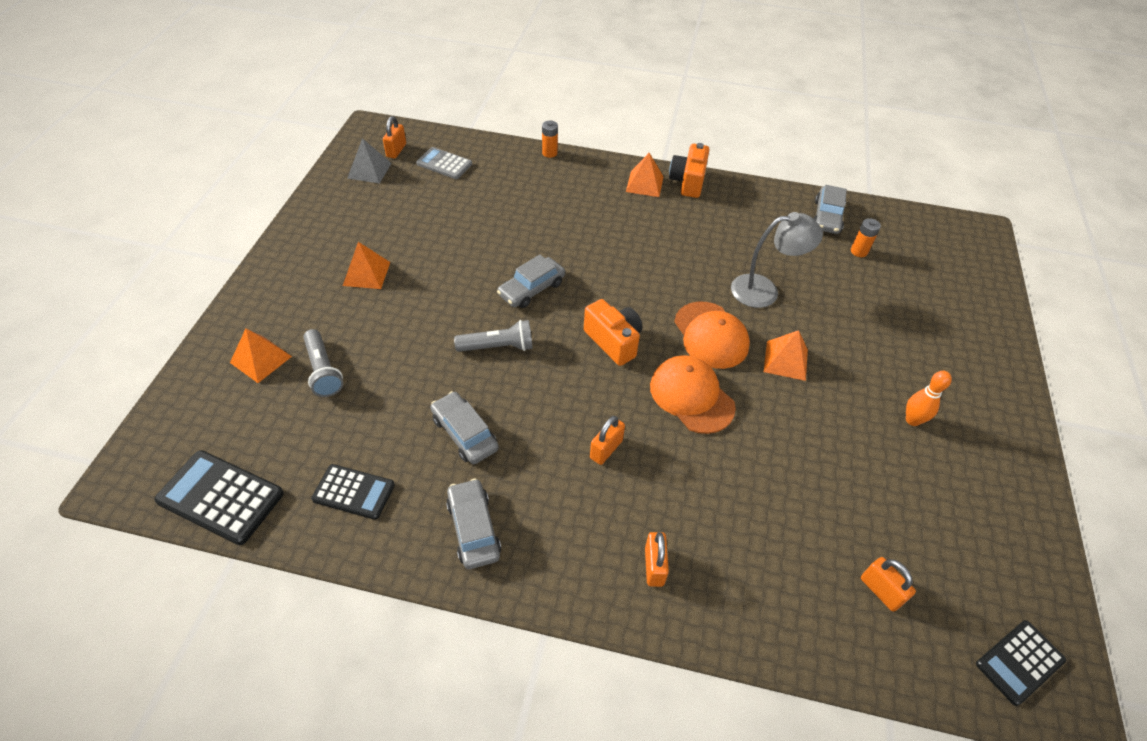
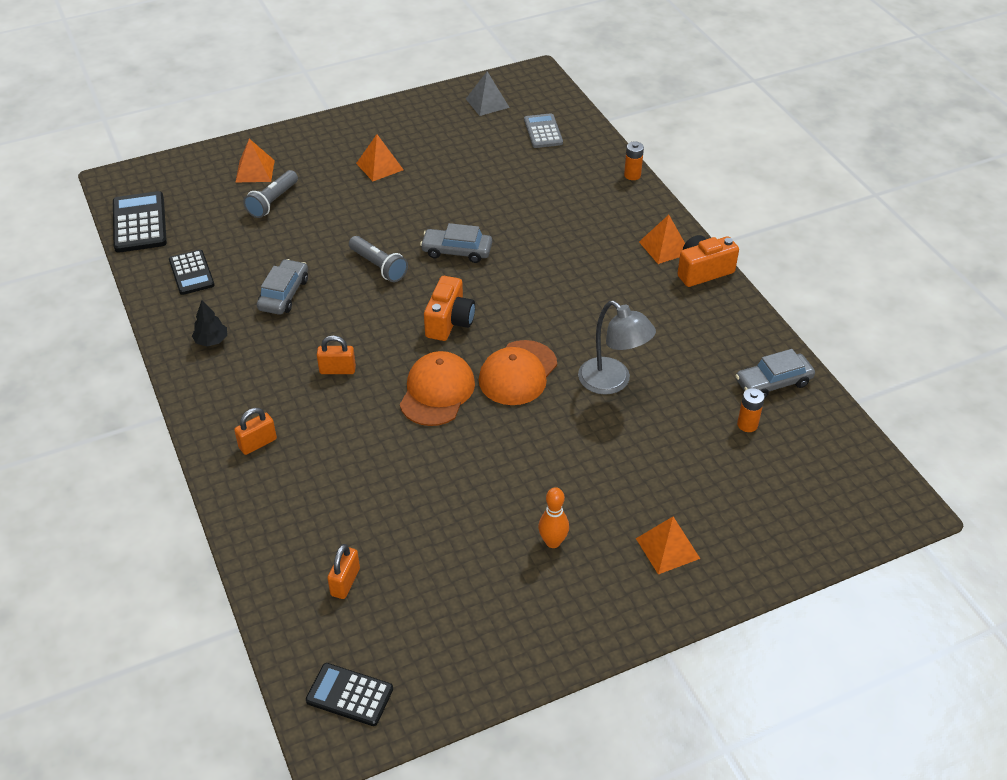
camera: 55 degrees right, 5 degrees down
orange padlock [383,116,406,159] -> none
grey car [446,479,501,569] -> black tree [192,300,227,346]
orange pyramid [764,330,808,381] -> orange pyramid moved to [636,517,700,574]

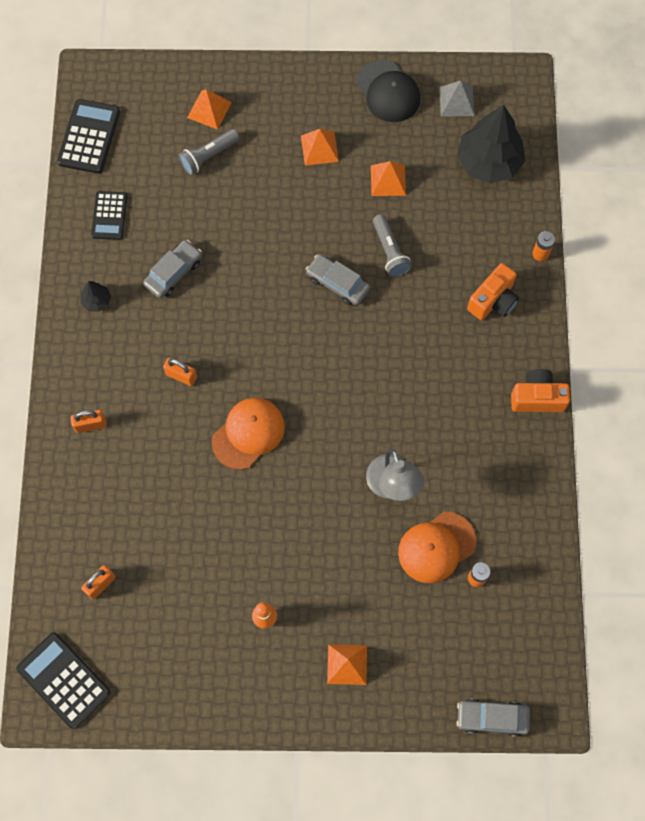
camera: 25 degrees right, 25 degrees up
black calculator [306,663,393,726] -> black calculator [16,632,111,729], size x1.50
grey flashlight [349,236,408,282] -> grey flashlight moved to [373,214,412,277]
orange camera [424,276,475,341] -> orange camera moved to [467,263,519,320]
orange cap [479,340,557,405] -> orange cap moved to [398,512,476,583]
grey calculator [524,113,563,148] -> black tree [457,105,525,184]
orange pyramid [639,215,685,264] -> orange pyramid moved to [371,161,406,196]
grey car [735,349,815,398] -> grey car moved to [456,699,530,737]
none -> black cap [357,60,420,122]

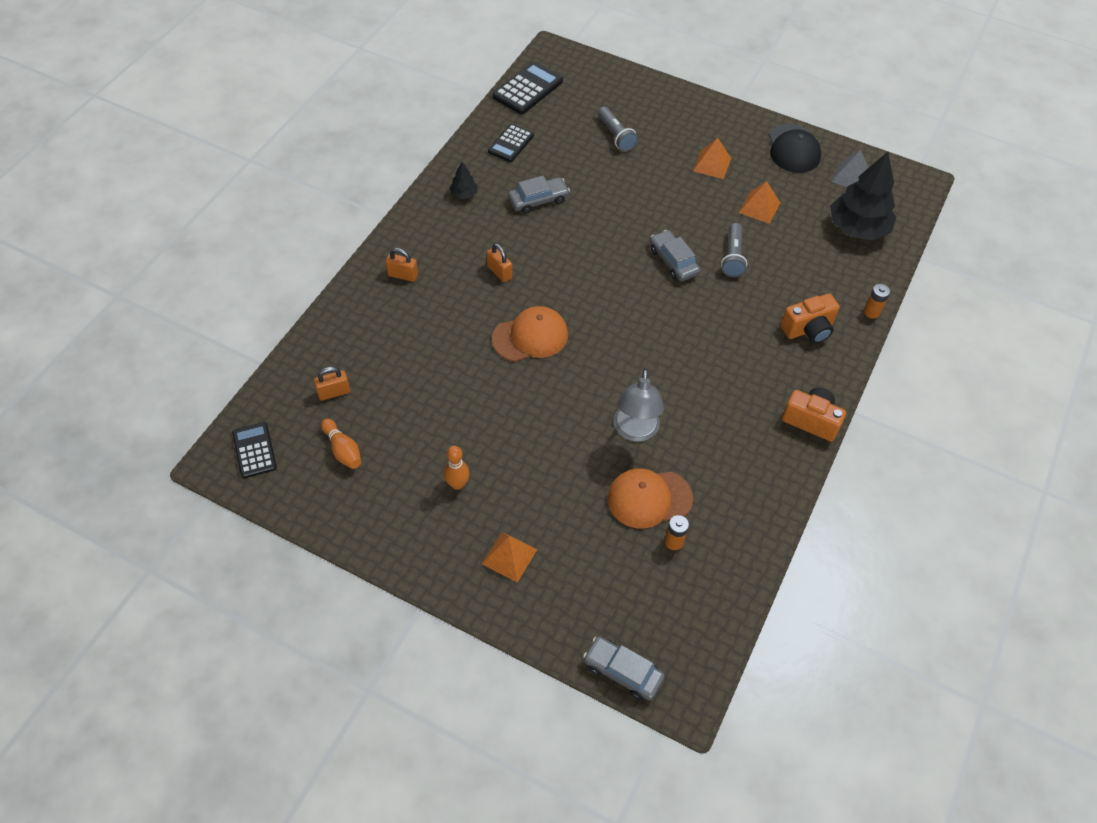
camera: 25 degrees right, 15 degrees down
black calculator [16,632,111,729] -> black calculator [232,422,277,478], size x0.67
grey flashlight [179,129,240,175] -> grey flashlight turned 105 degrees counterclockwise [598,107,638,152]
orange pyramid [187,89,232,130] -> none
none -> orange bowling pin [321,419,361,469]

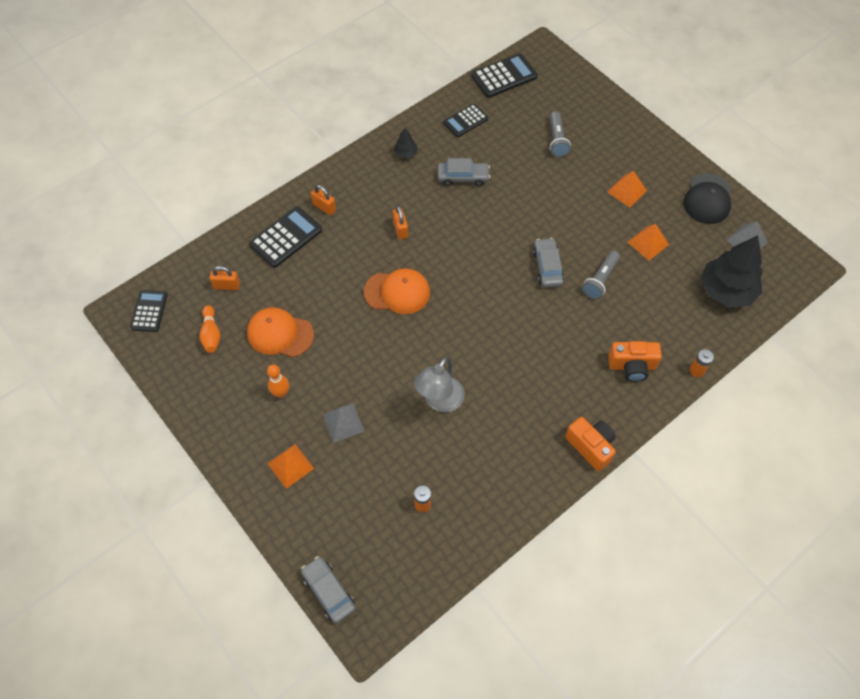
camera: 25 degrees right, 5 degrees up
orange cap [608,468,693,529] -> orange cap moved to [247,307,314,357]
none -> black calculator [249,207,322,268]
none -> grey pyramid [323,403,364,443]

